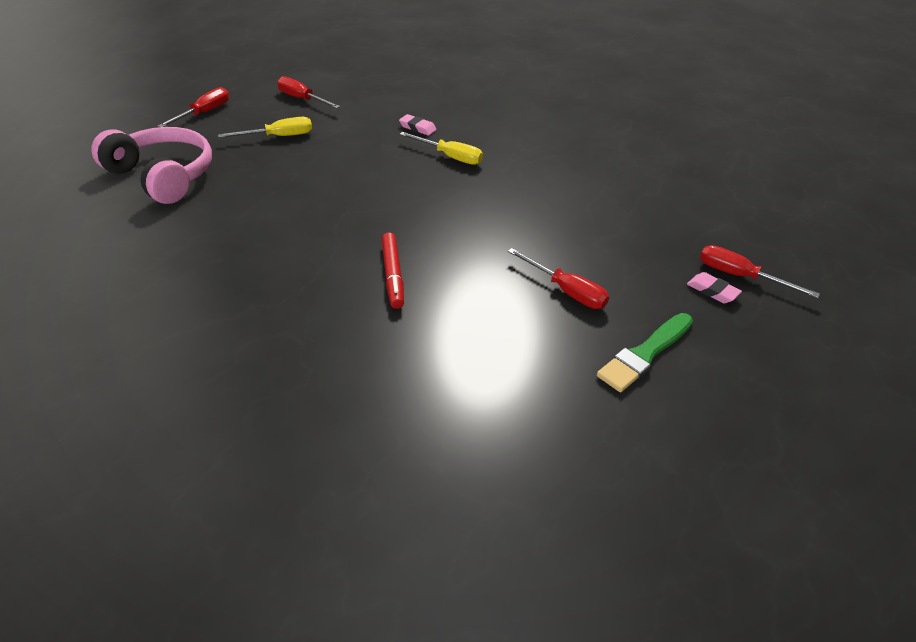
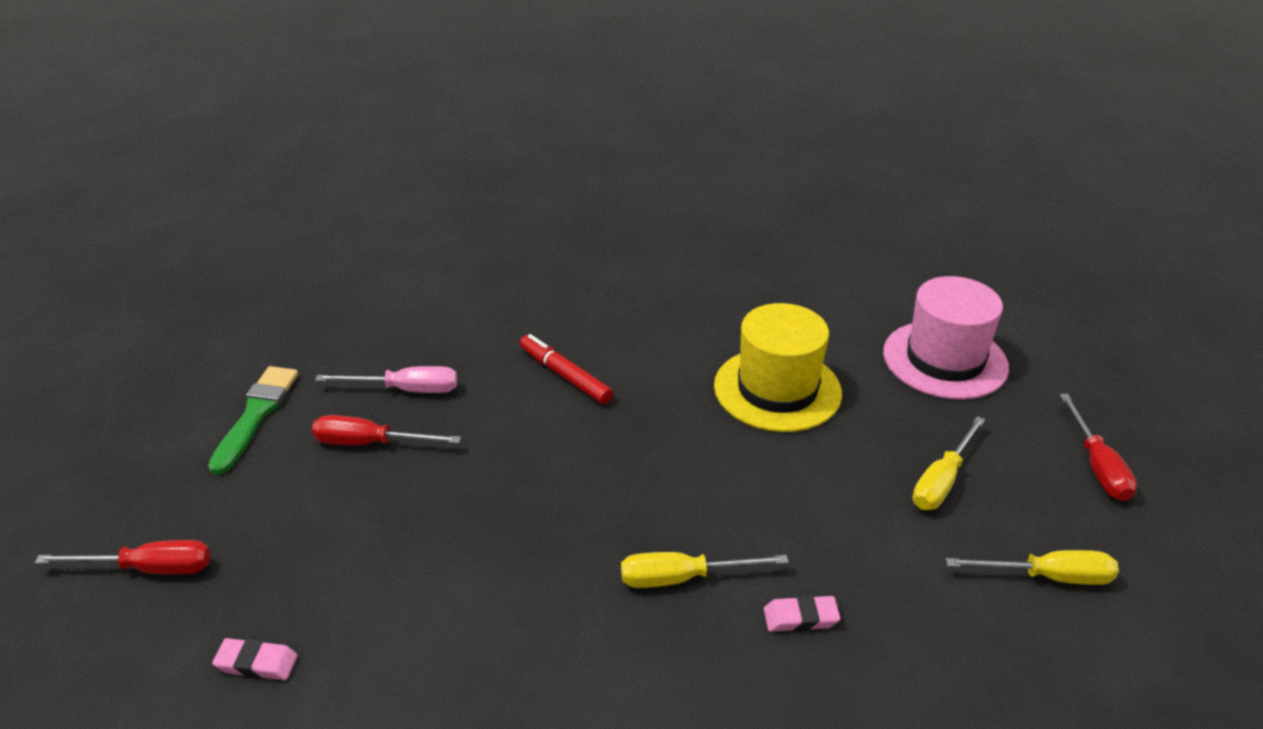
camera: 145 degrees right, 5 degrees down
pink headphones [91,127,212,204] -> pink hat [883,276,1009,400]
red screwdriver [277,76,340,109] -> yellow screwdriver [946,550,1119,585]
pink eraser [687,272,742,303] -> pink eraser moved to [212,638,298,680]
none -> pink screwdriver [315,366,457,393]
none -> yellow hat [714,303,842,432]

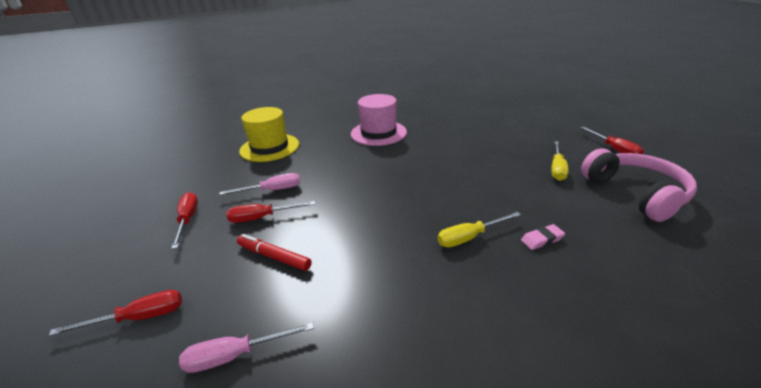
camera: 15 degrees left, 5 degrees down
green brush [208,366,298,475] -> red screwdriver [171,192,198,249]
pink eraser [212,638,298,680] -> pink screwdriver [179,322,314,373]
red marker [520,334,613,404] -> red marker moved to [237,234,312,271]
yellow hat [714,303,842,432] -> yellow hat moved to [239,107,299,162]
pink hat [883,276,1009,400] -> pink hat moved to [351,94,407,146]
yellow screwdriver [946,550,1119,585] -> pink headphones [581,148,697,222]

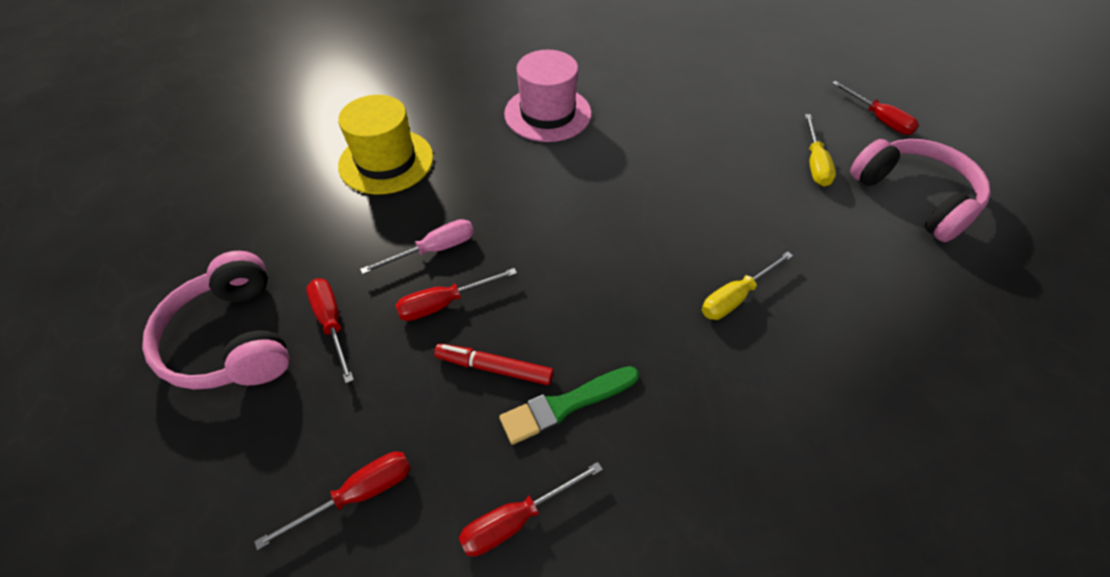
camera: 15 degrees left, 20 degrees up
pink screwdriver [179,322,314,373] -> red screwdriver [459,462,603,556]
pink eraser [521,224,565,250] -> none
none -> pink headphones [142,251,290,390]
none -> green brush [499,366,639,445]

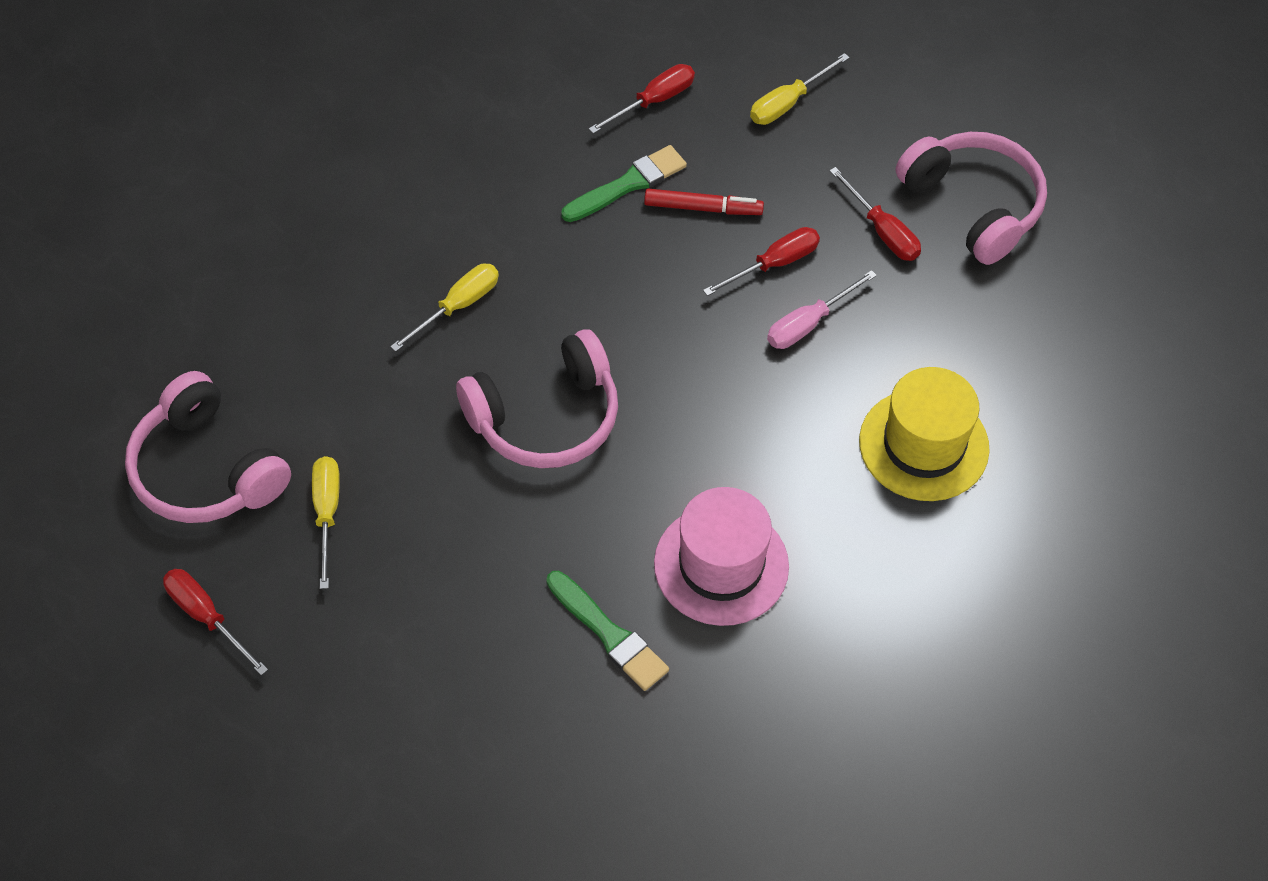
camera: 170 degrees right, 5 degrees up
red screwdriver [254,452,411,550] -> yellow screwdriver [750,53,850,125]
none -> pink headphones [456,329,618,468]
none -> green brush [546,571,669,691]

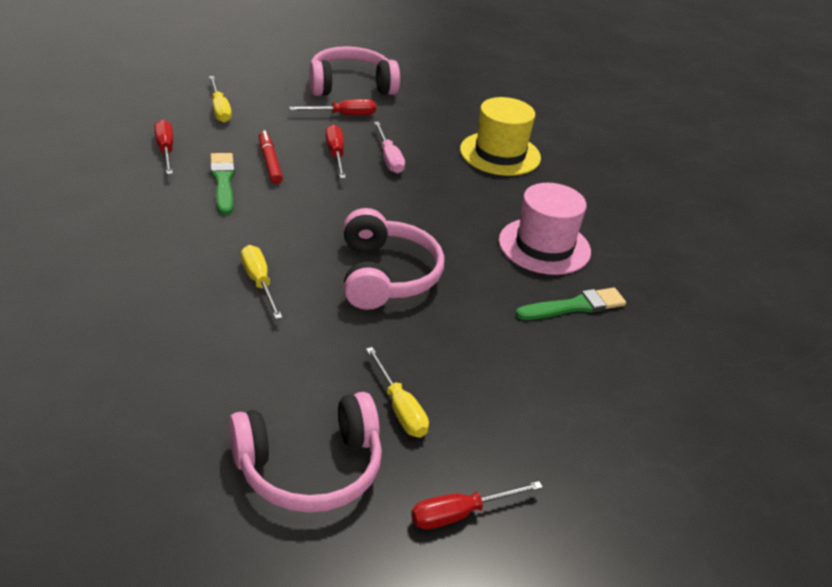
camera: 70 degrees left, 20 degrees down
yellow screwdriver [312,456,340,589] -> yellow screwdriver turned 135 degrees counterclockwise [366,347,429,438]
red marker [644,189,764,215] -> red marker turned 45 degrees counterclockwise [259,131,283,184]

